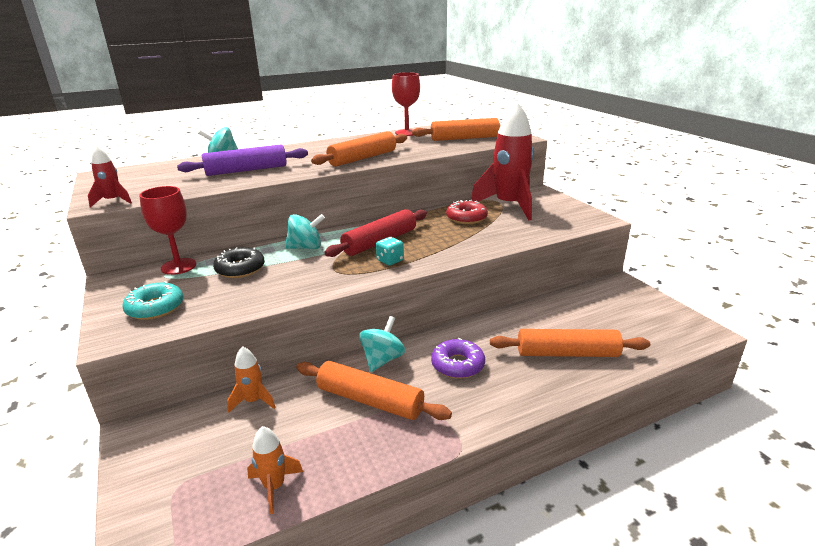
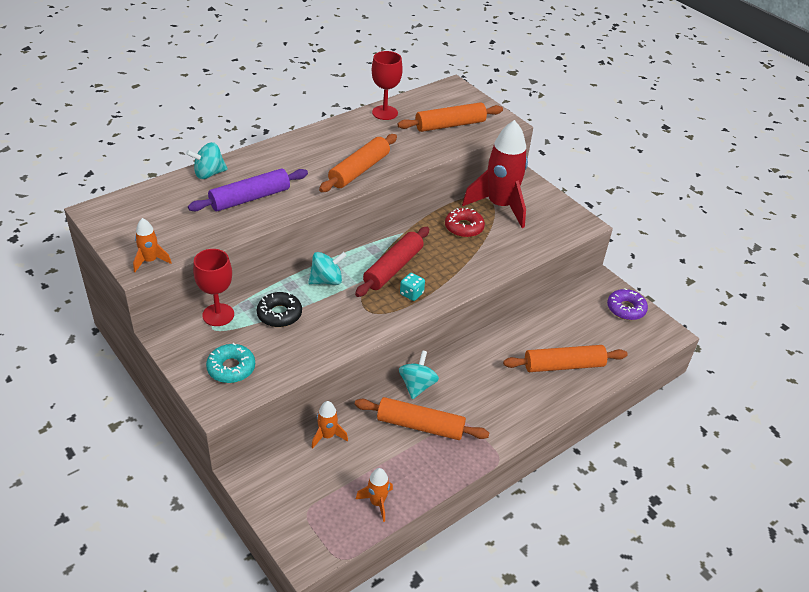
camera: 15 degrees left, 15 degrees up
red rocket [88,145,132,207] -> orange rocket [133,218,172,272]
purple donut [431,338,485,379] -> purple donut moved to [607,288,648,320]

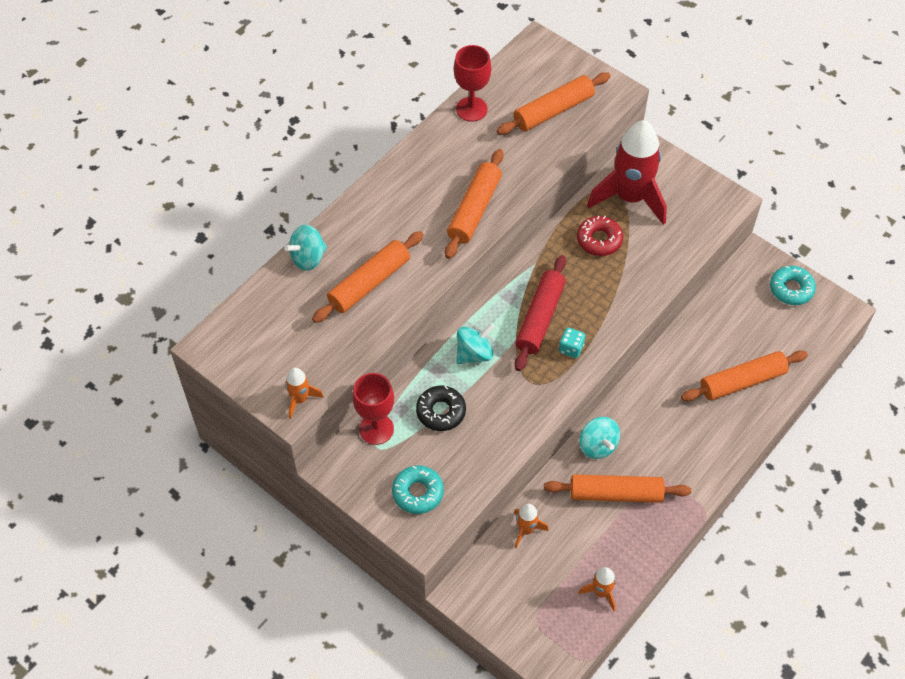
camera: 10 degrees left, 15 degrees up
purple rolling pin [188,168,308,211] -> orange rolling pin [312,231,424,323]
turquoise spinning top [399,350,439,399] -> turquoise spinning top turned 150 degrees clockwise [579,417,620,459]
purple donut [607,288,648,320] -> turquoise donut [770,266,816,305]

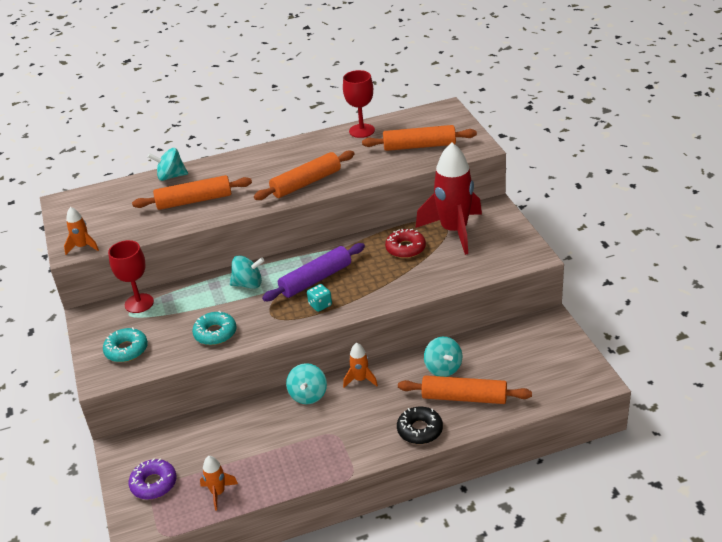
camera: 35 degrees right, 20 degrees down
black donut [416,386,466,431] -> black donut moved to [397,407,443,444]
orange rocket [514,504,549,548] -> orange rocket moved to [343,343,378,388]
red rolling pin [515,255,566,371] -> purple rolling pin [262,243,365,301]
orange rolling pin [544,474,691,503] -> none
turquoise donut [770,266,816,305] -> turquoise donut moved to [192,311,237,345]
none -> purple donut [129,459,176,499]
none -> turquoise spinning top [424,337,462,377]

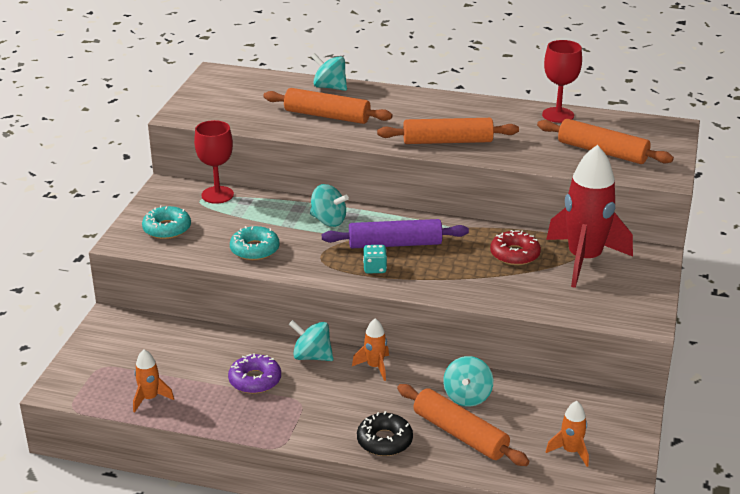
camera: 30 degrees right, 5 degrees down
orange rocket [64,207,99,255] -> orange rocket moved to [546,401,589,467]
purple donut [129,459,176,499] -> purple donut moved to [228,353,281,394]
turquoise spinning top [286,363,327,404] -> turquoise spinning top turned 75 degrees clockwise [289,320,333,361]

